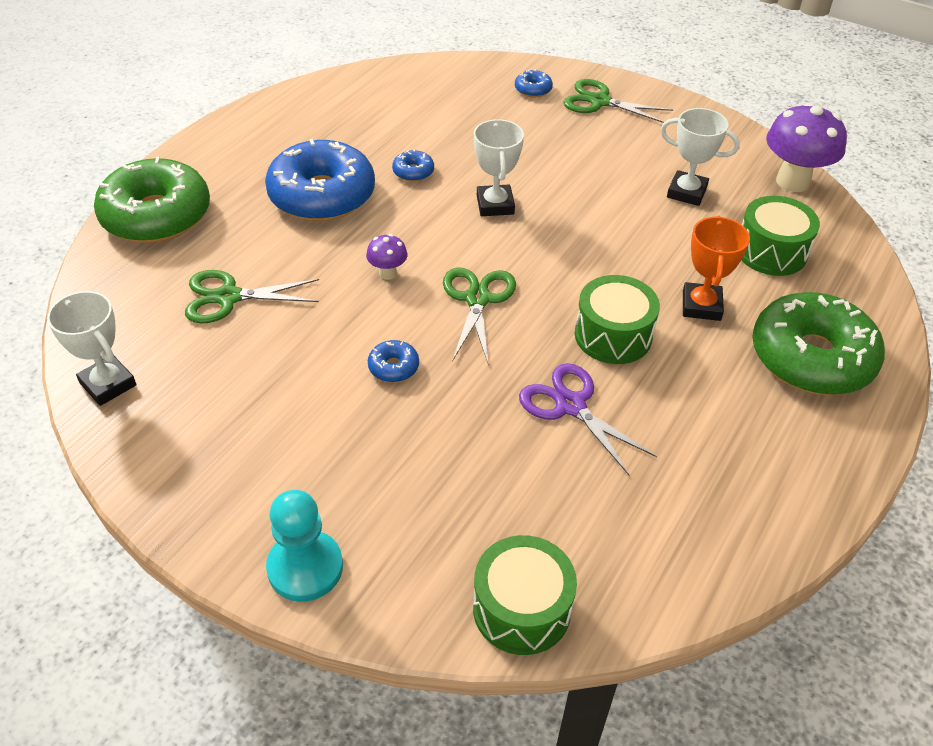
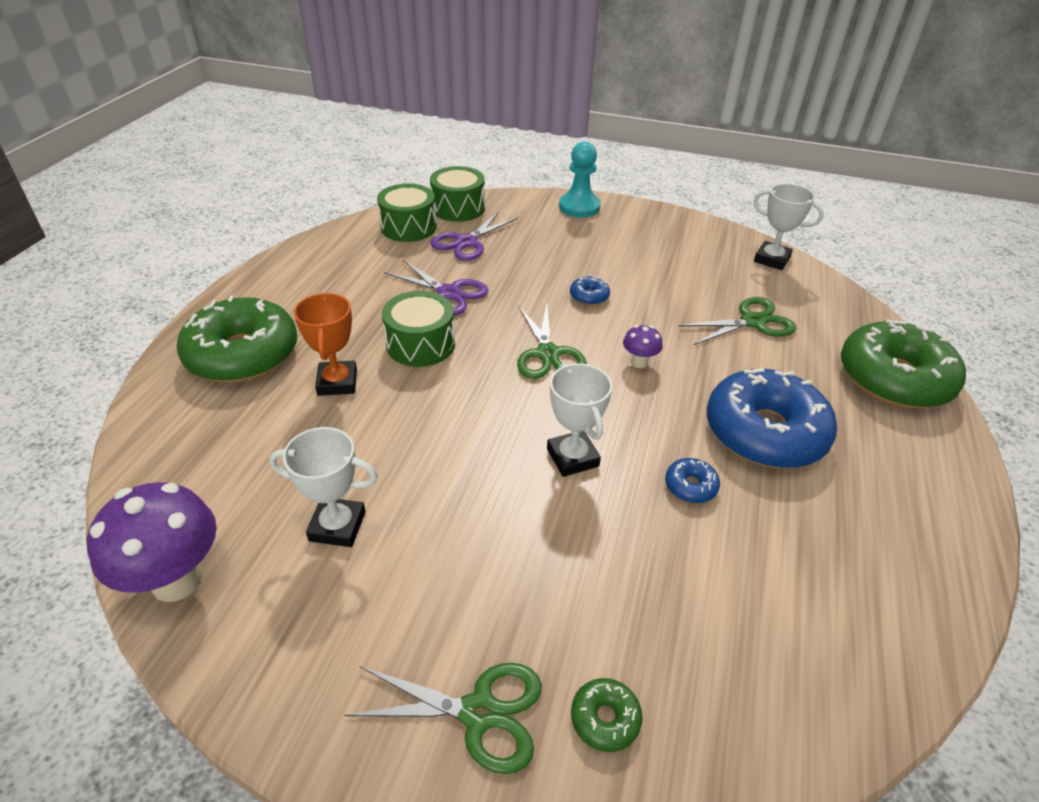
camera: 165 degrees right, 5 degrees down
blue donut [515,69,553,97] -> green donut [571,678,643,752]
green drum [741,196,820,276] -> green drum moved to [377,184,437,242]
none -> purple scissors [430,211,518,261]

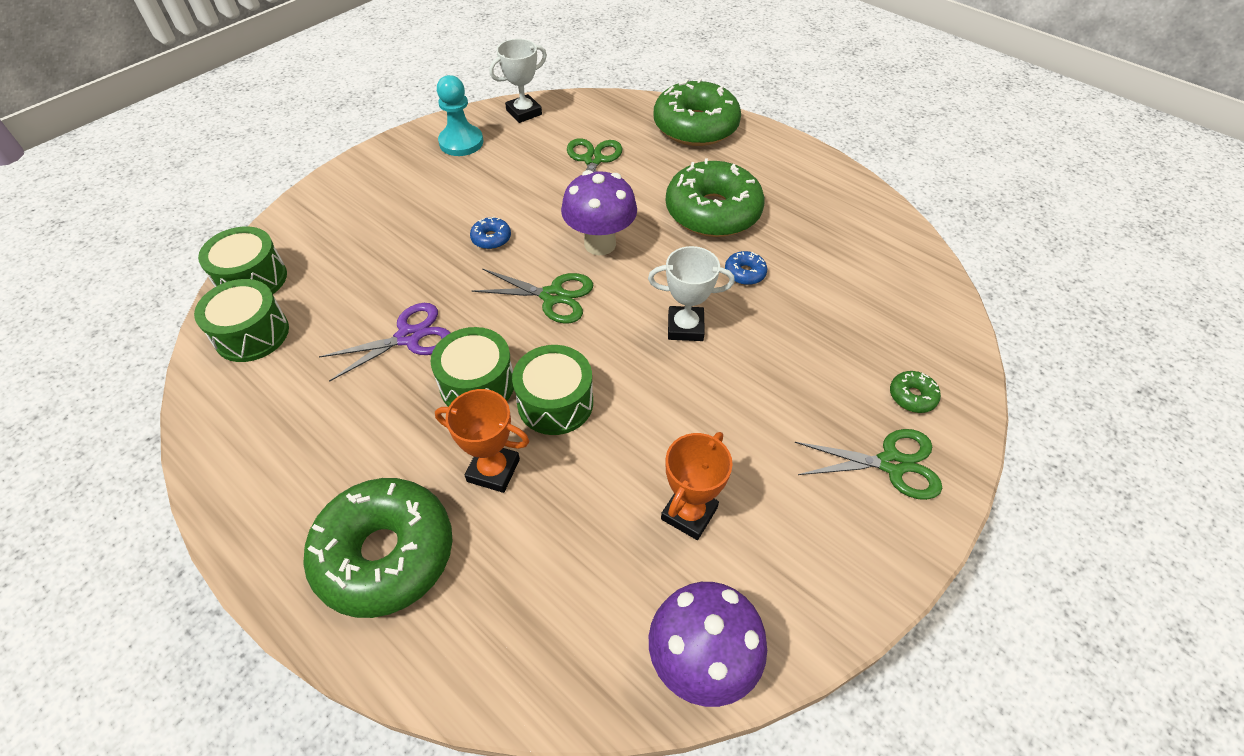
camera: 65 degrees left, 10 degrees up
white trophy [269,427,378,547] -> orange trophy [661,432,733,540]
green scissors [344,663,542,774] -> green scissors turned 60 degrees clockwise [794,429,942,500]
purple scissors [430,211,518,261] -> none
turquoise pawn [559,142,601,218] -> turquoise pawn moved to [437,75,483,156]
purple mushroom [623,325,663,368] -> purple mushroom [561,170,637,255], size x2.06
blue donut [707,368,837,468] -> green donut [666,158,765,237]
none -> green drum [512,345,593,435]

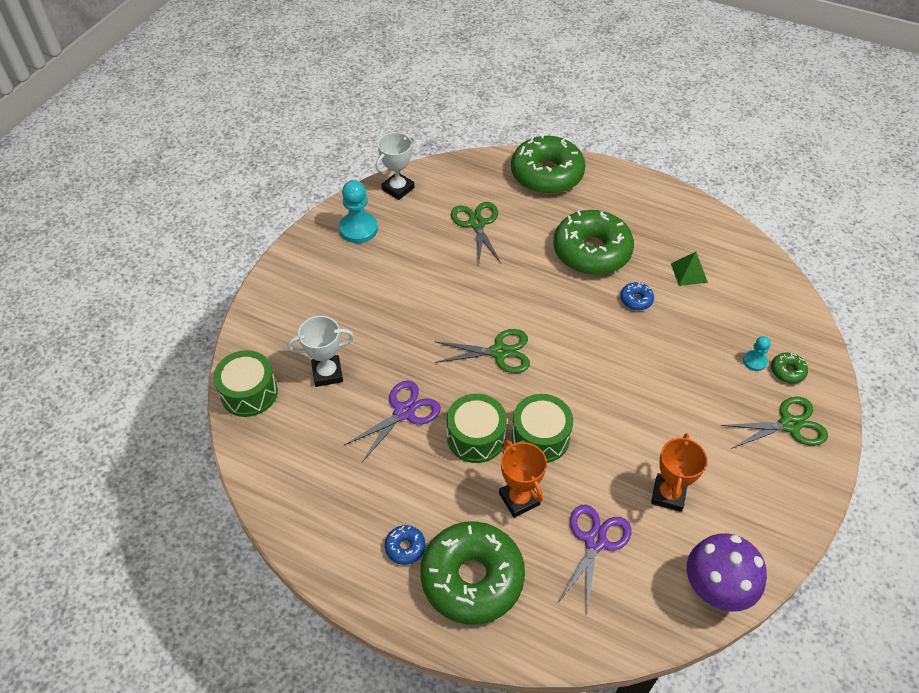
camera: 15 degrees left, 0 degrees up
green drum [194,279,289,362] -> none
orange trophy [435,389,529,493] -> orange trophy turned 60 degrees clockwise [499,440,547,518]
blue donut [470,217,511,249] -> blue donut moved to [385,525,426,565]
purple mushroom [561,170,637,255] -> none
white trophy [648,246,735,341] -> white trophy moved to [287,316,354,387]
none -> purple scissors [559,504,632,615]
none -> green pyramid [671,252,708,286]
none -> turquoise pawn [743,336,771,371]

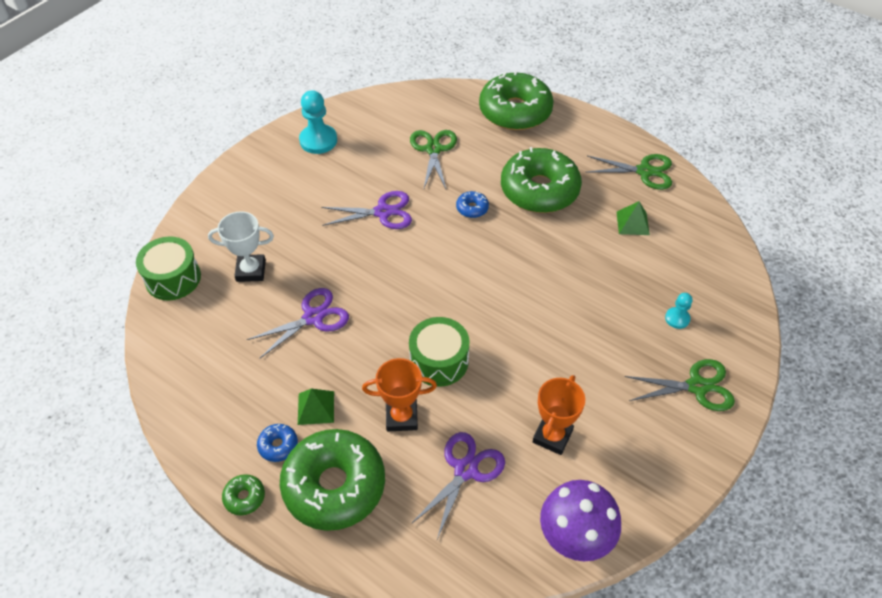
camera: 10 degrees right, 0 degrees up
white trophy [376,132,415,200] -> none
green scissors [435,329,530,373] -> green scissors moved to [585,154,672,190]
green drum [447,394,507,463] -> none
orange trophy [499,440,547,518] -> orange trophy turned 75 degrees counterclockwise [362,358,437,431]
blue donut [620,282,654,310] -> blue donut moved to [456,191,489,218]
green donut [771,352,808,384] -> green donut moved to [222,474,265,515]
none -> green pyramid [298,389,334,425]
none -> purple scissors [321,191,412,229]

